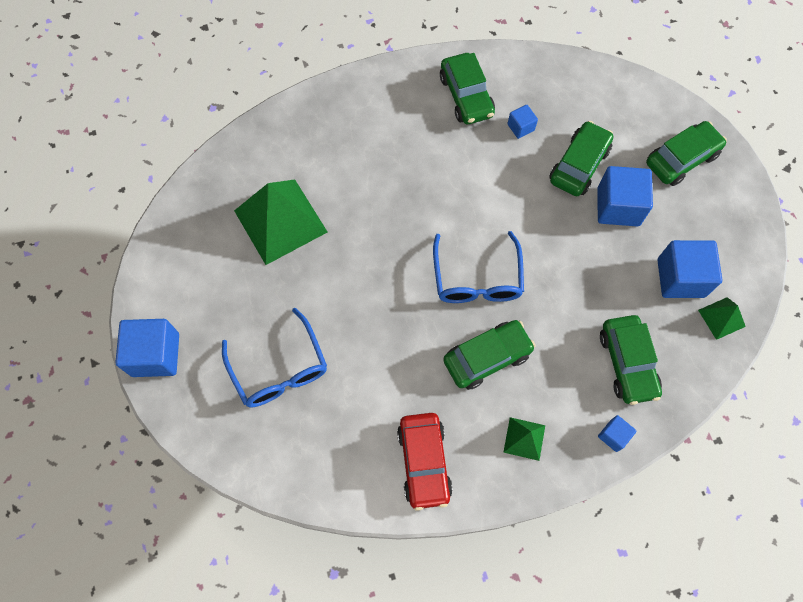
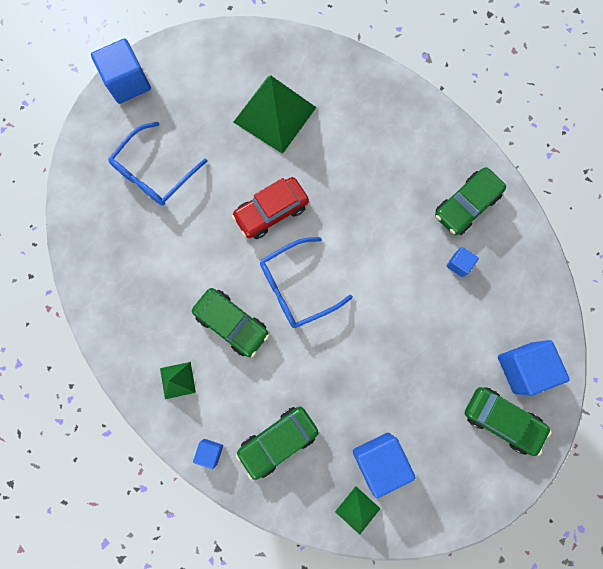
camera: 65 degrees right, 10 degrees up
red car [397,413,453,511] -> red car moved to [232,177,309,239]
green car [549,121,613,196] -> none
blue cube [598,166,653,226] -> blue cube moved to [498,340,570,396]

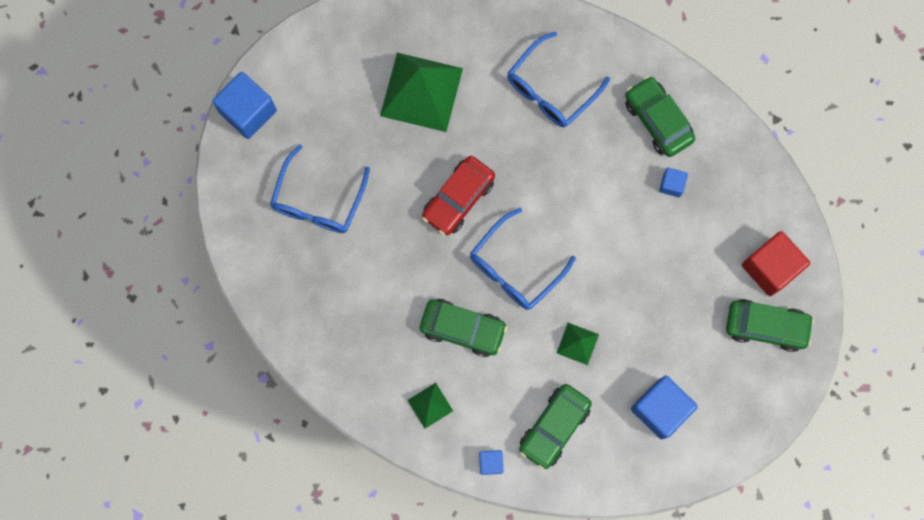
camera: 20 degrees left, 0 degrees up
green pyramid [335,486,381,535] -> green pyramid moved to [557,323,599,365]
green car [435,167,506,235] -> green car turned 120 degrees clockwise [625,76,695,157]
blue cube [498,340,570,396] -> red cube [742,231,810,296]
none -> blue glasses [507,31,610,127]

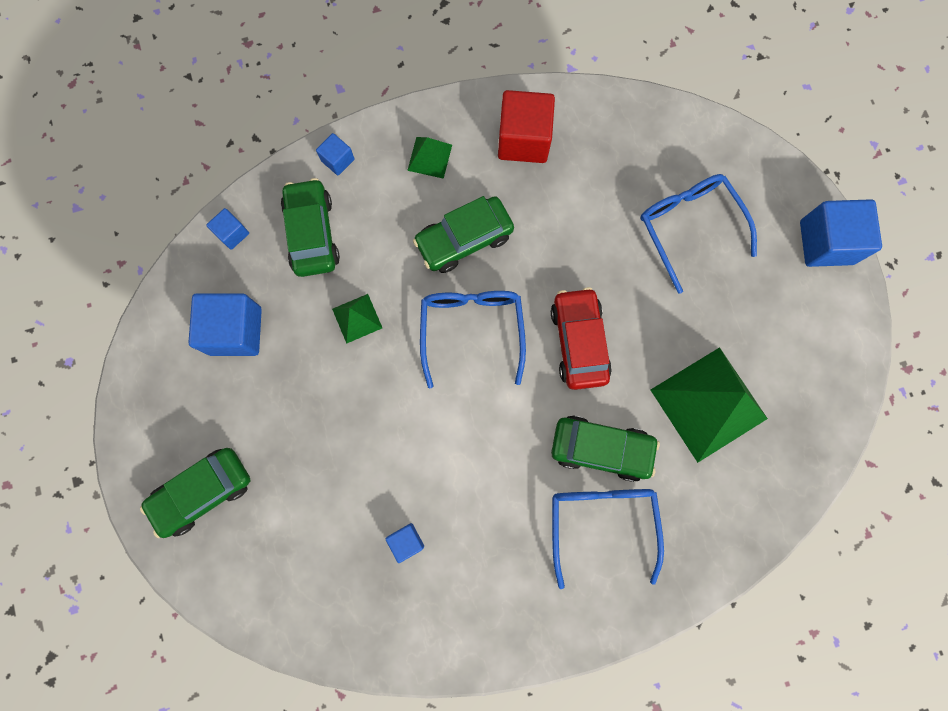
camera: 135 degrees right, 0 degrees up
green car [625,76,695,157] -> green car moved to [551,416,660,482]
red cube [742,231,810,296] -> red cube moved to [498,90,555,163]
none -> blue cube [206,208,249,250]

